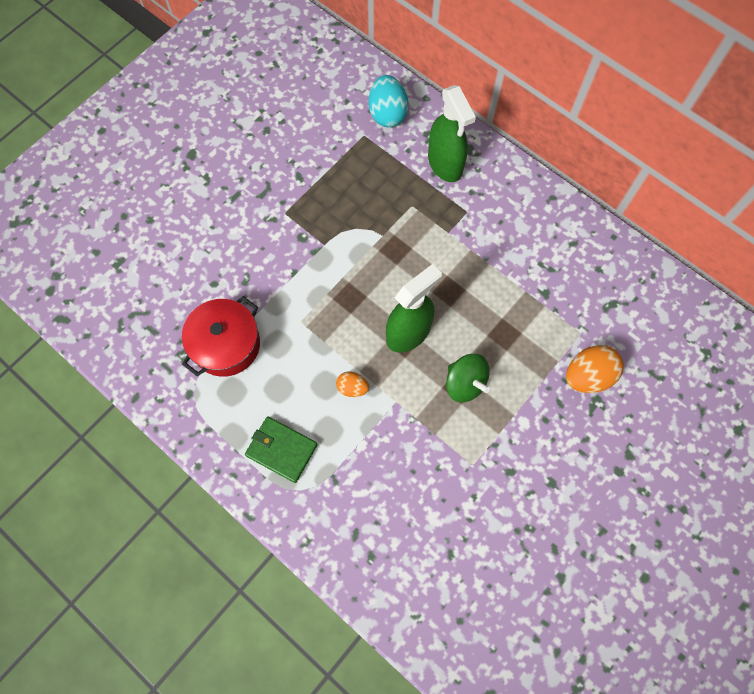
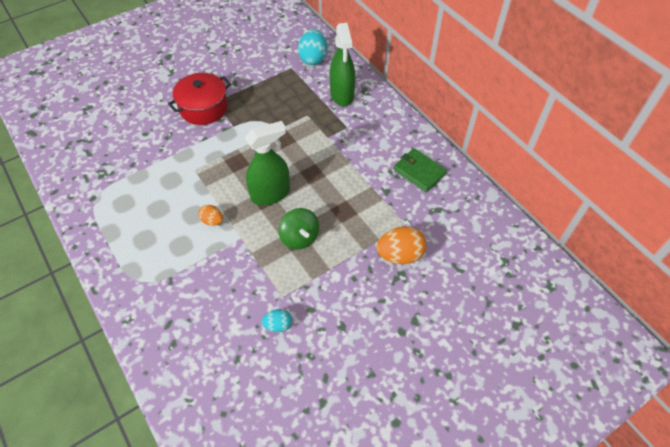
camera: 15 degrees right, 15 degrees down
red pot [182,296,260,377] -> red pot moved to [168,73,231,125]
green wallet [245,417,318,483] -> green wallet moved to [393,148,447,192]
none -> turquoise egg [262,309,292,332]

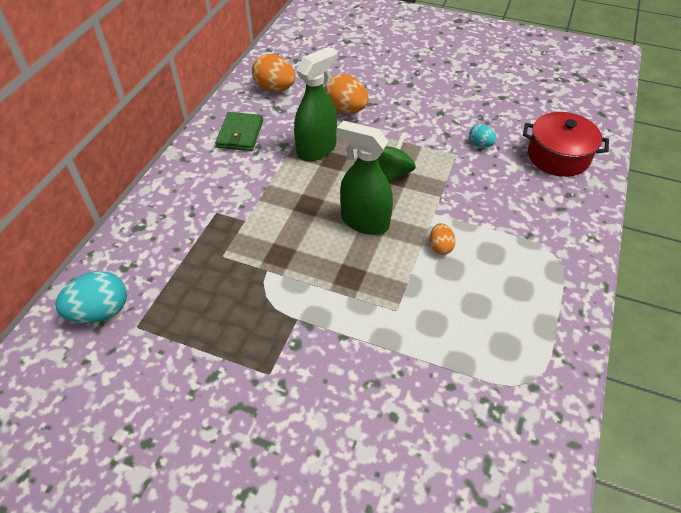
camera: 125 degrees left, 5 degrees down
red pot [168,73,231,125] -> red pot moved to [523,112,609,177]
green spray bottle [330,23,355,106] -> green spray bottle moved to [294,47,337,161]
none -> orange egg [252,54,295,92]

